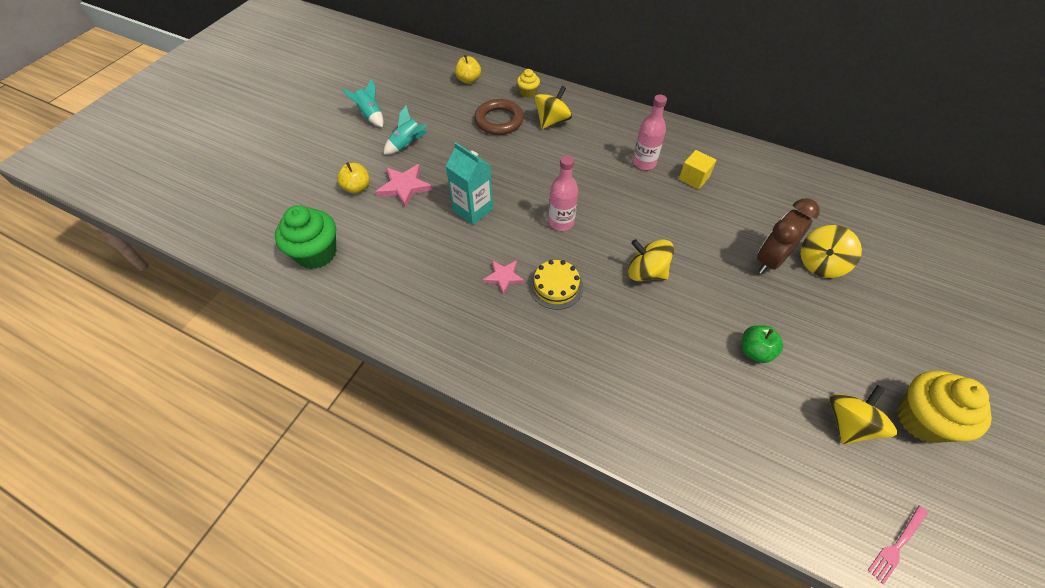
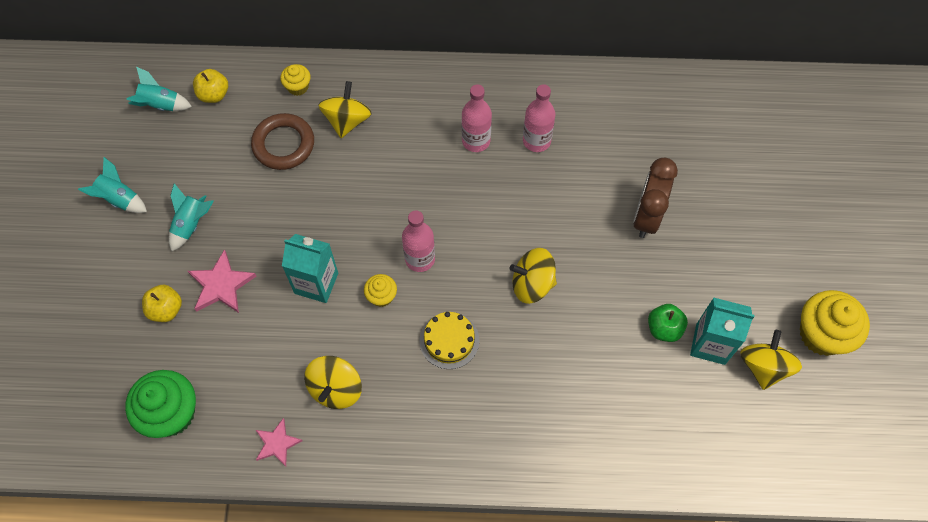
camera: 25 degrees left, 10 degrees up
pink star [483,260,525,295] -> pink star moved to [256,418,303,466]
yellow cube [679,150,716,189] -> pink bottle [523,84,556,152]
yellow spinning top [801,225,862,278] -> yellow spinning top moved to [304,356,362,409]
pink fork [868,506,928,584] -> none
none -> turquoise rocket [126,67,192,111]
none -> yellow cupcake [364,274,397,307]
none -> turquoise carton [690,297,755,365]

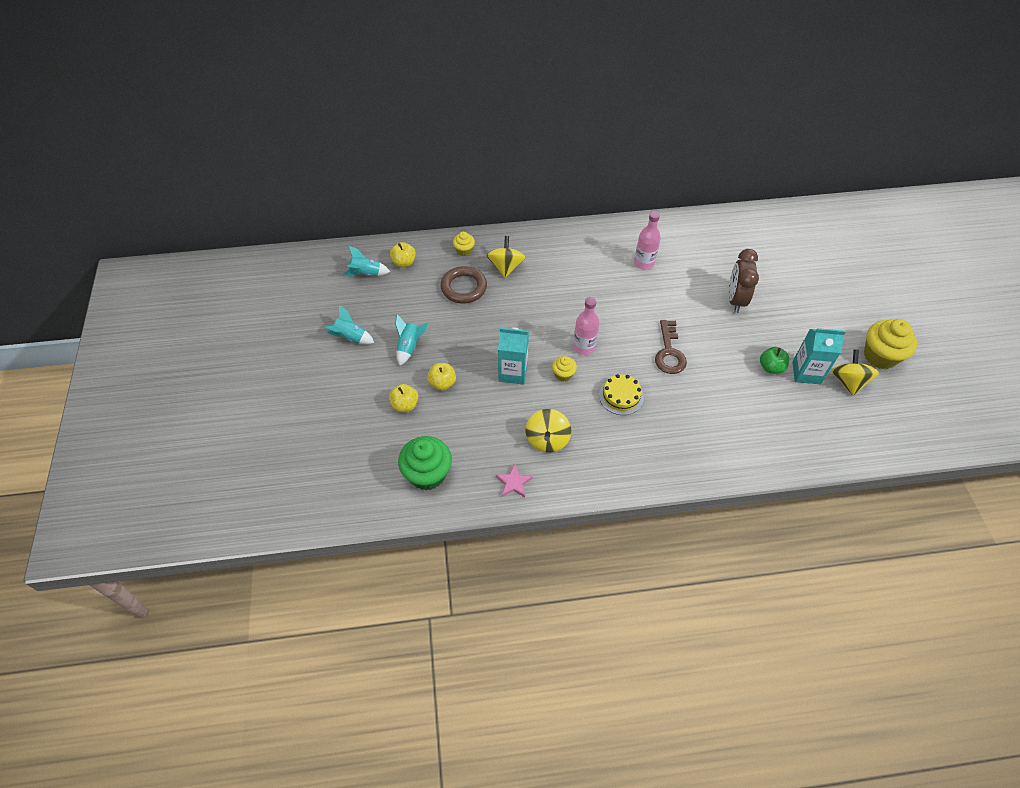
camera: 10 degrees left, 10 degrees down
pink star [188,249,256,313] -> yellow apple [427,363,456,391]
pink bottle [462,84,492,152] -> none
yellow spinning top [510,248,557,304] -> brown key [655,320,687,374]

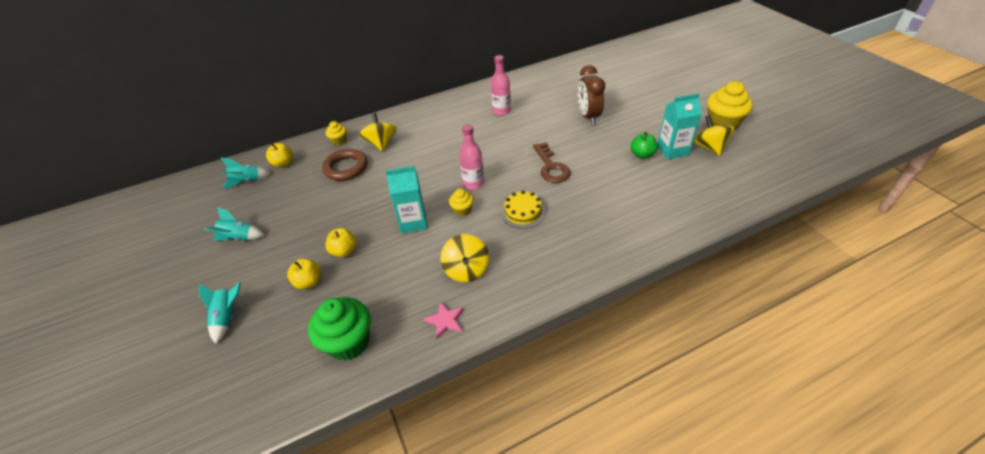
camera: 15 degrees left, 10 degrees down
turquoise rocket [395,314,428,366] -> turquoise rocket moved to [199,282,241,344]

